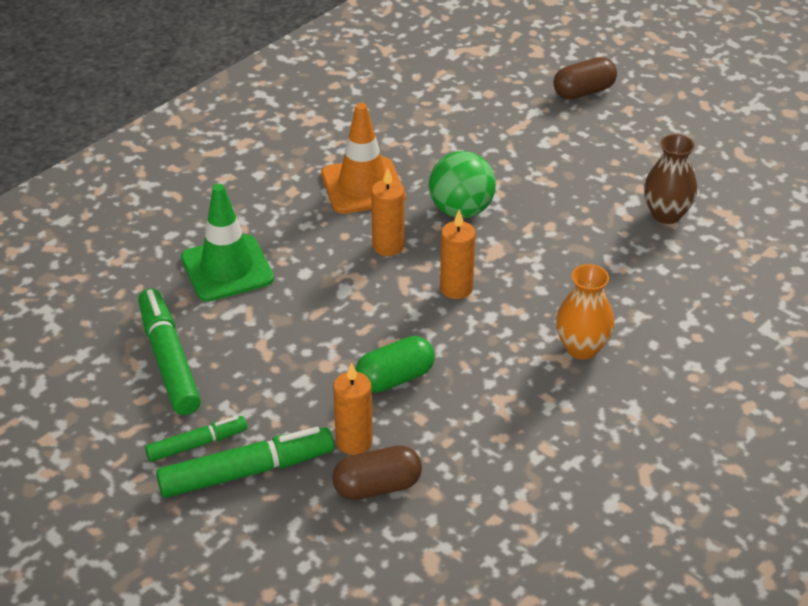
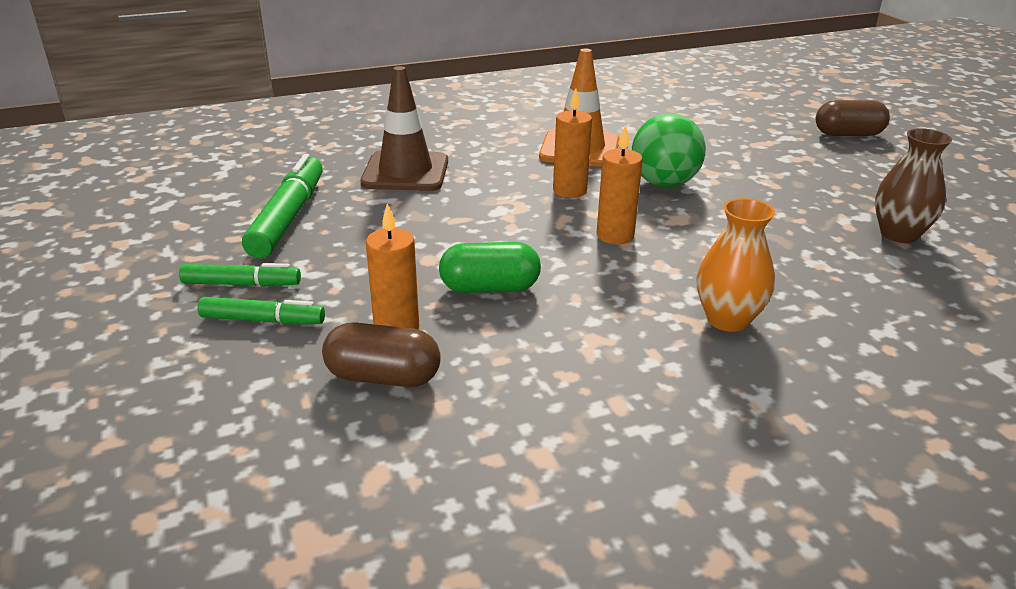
camera: 25 degrees right, 10 degrees down
green marker [156,427,334,498] -> green marker [197,297,325,324], size x0.59
green traffic cone [181,184,274,302] -> brown traffic cone [360,66,448,191]

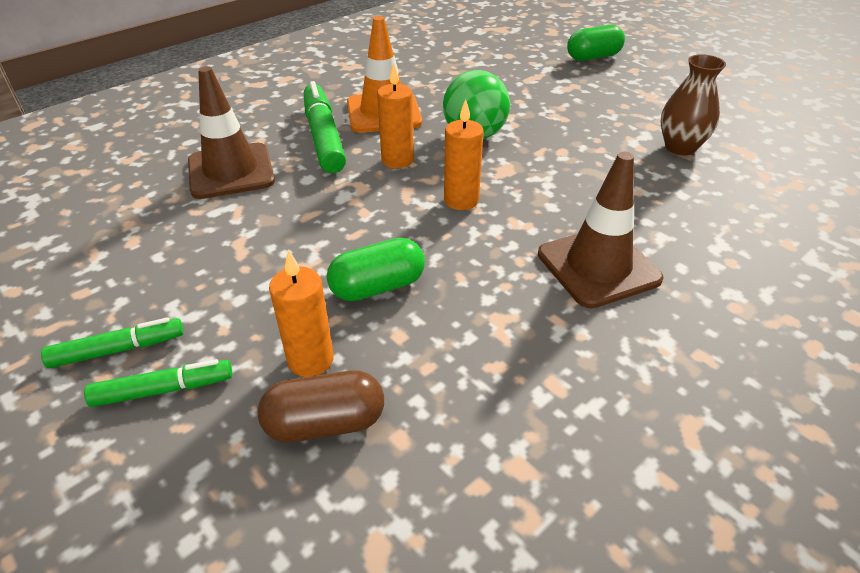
camera: 20 degrees left, 10 degrees up
green marker [242,154,323,258] -> green marker moved to [304,81,346,173]
orange vase [696,198,775,332] -> brown traffic cone [538,152,663,308]
brown capsule [816,100,890,136] -> green capsule [567,25,625,61]

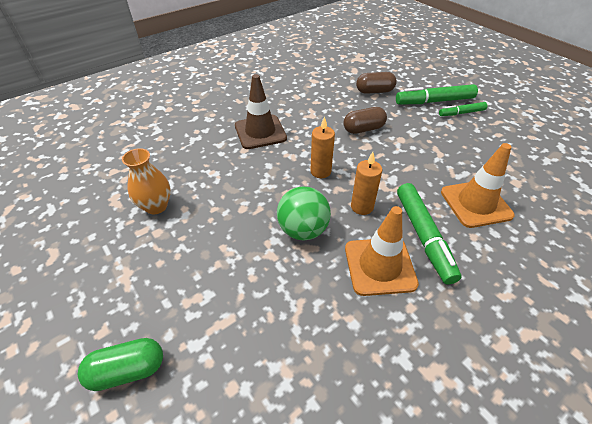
camera: 175 degrees left, 5 degrees up
green marker [84,359,232,407] -> green marker [396,84,478,104], size x1.70
brown traffic cone [188,66,275,199] -> orange traffic cone [441,143,515,228]
orange candle [269,250,334,377] -> none
green capsule [327,238,425,301] -> brown capsule [344,107,387,134]
brown vase [660,54,726,155] -> orange vase [122,148,171,214]

